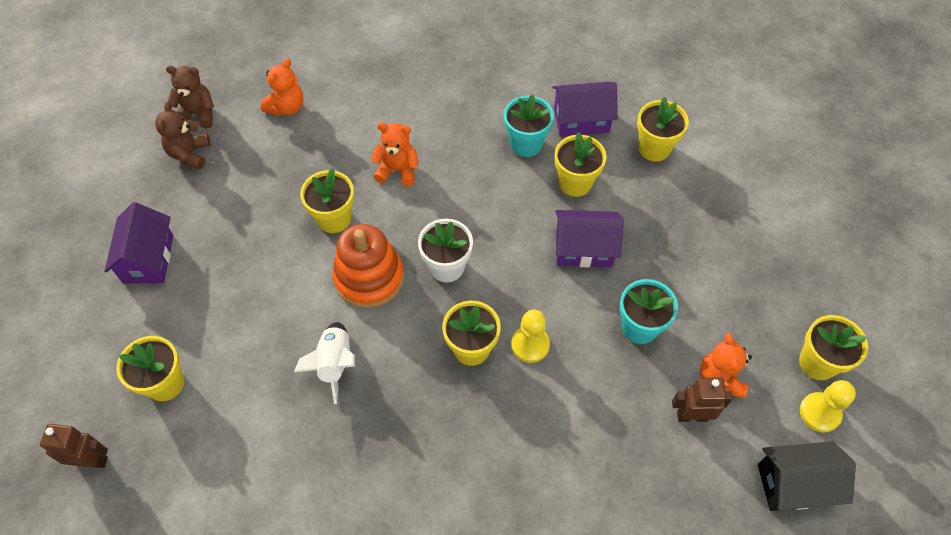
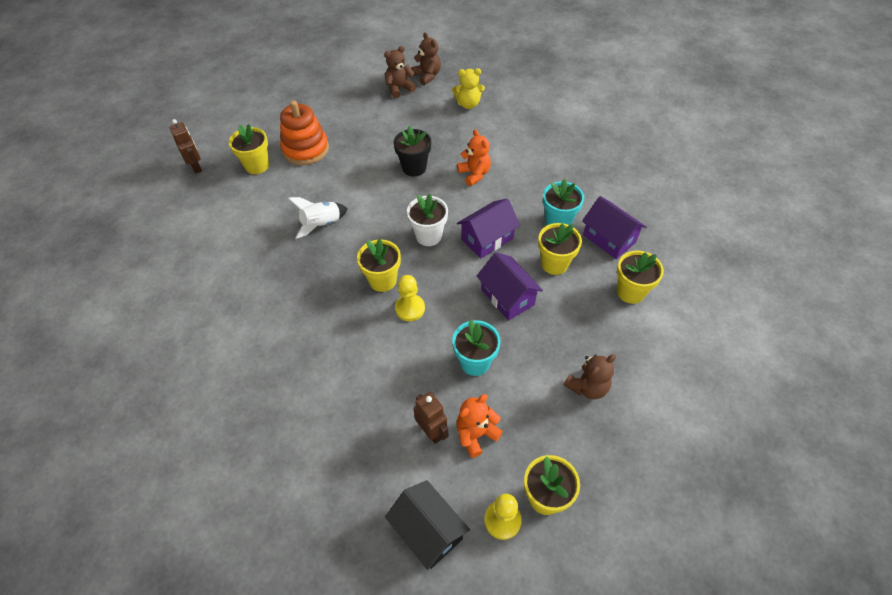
camera: 55 degrees right, 5 degrees down
purple house [104,202,173,284] -> purple house moved to [457,198,520,259]
orange teddy bear [261,58,303,116] -> yellow teddy bear [452,68,485,109]
yellow flower pot [300,168,354,233] -> black flower pot [393,125,431,176]
orange stacking toy [332,224,404,308] -> orange stacking toy moved to [280,101,329,165]
none -> brown teddy bear [563,354,616,399]

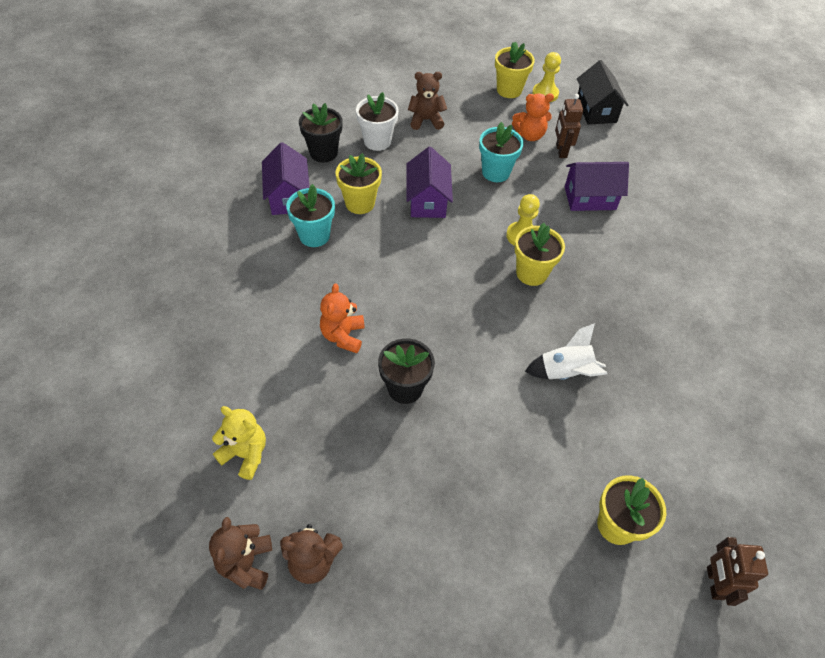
camera: 150 degrees left, 0 degrees up
orange stacking toy [280,101,329,165] -> none
white flower pot [407,194,448,246] -> white flower pot moved to [356,92,399,151]
purple house [457,198,520,259] -> purple house moved to [565,162,629,211]
yellow flower pot [617,251,664,304] -> black flower pot [299,103,342,163]

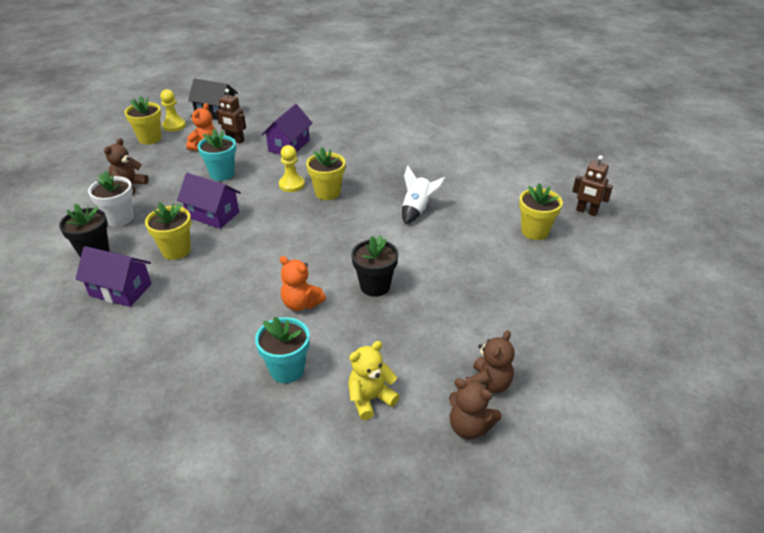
camera: 60 degrees left, 15 degrees down
turquoise flower pot [286,184,335,247] -> turquoise flower pot moved to [255,317,310,383]

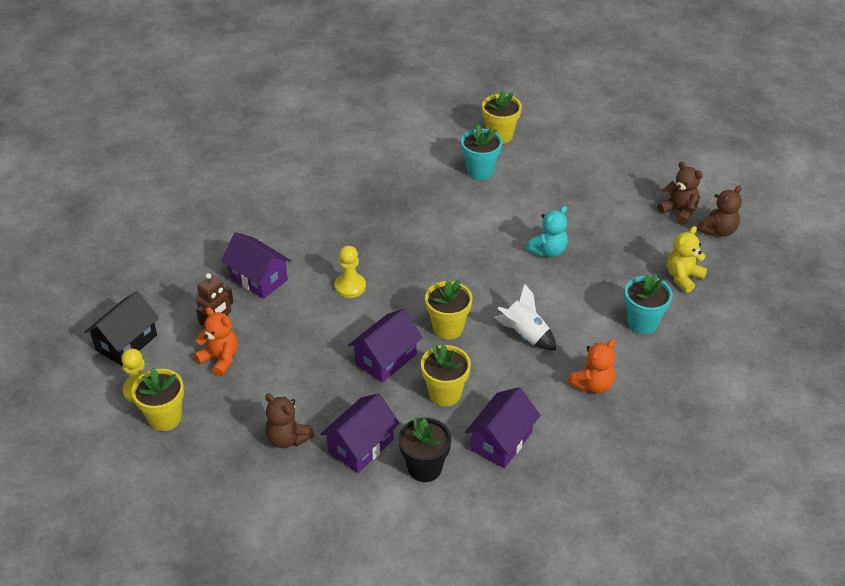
camera: 75 degrees left, 5 degrees up
white flower pot [88,171,134,227] -> purple house [320,393,400,473]
turquoise flower pot [198,129,236,181] -> turquoise flower pot moved to [461,125,502,180]
orange teddy bear [280,256,326,311] -> orange teddy bear moved to [568,339,616,393]
yellow flower pot [306,147,345,200] -> yellow flower pot moved to [425,280,472,339]
yellow teddy bear [348,341,400,420] -> yellow teddy bear turned 60 degrees clockwise [667,226,707,293]
black flower pot [351,235,398,297] -> turquoise teddy bear [526,206,568,257]
white rocket [402,166,445,224] -> white rocket moved to [494,284,556,350]
brown robot [572,155,613,216] -> none

